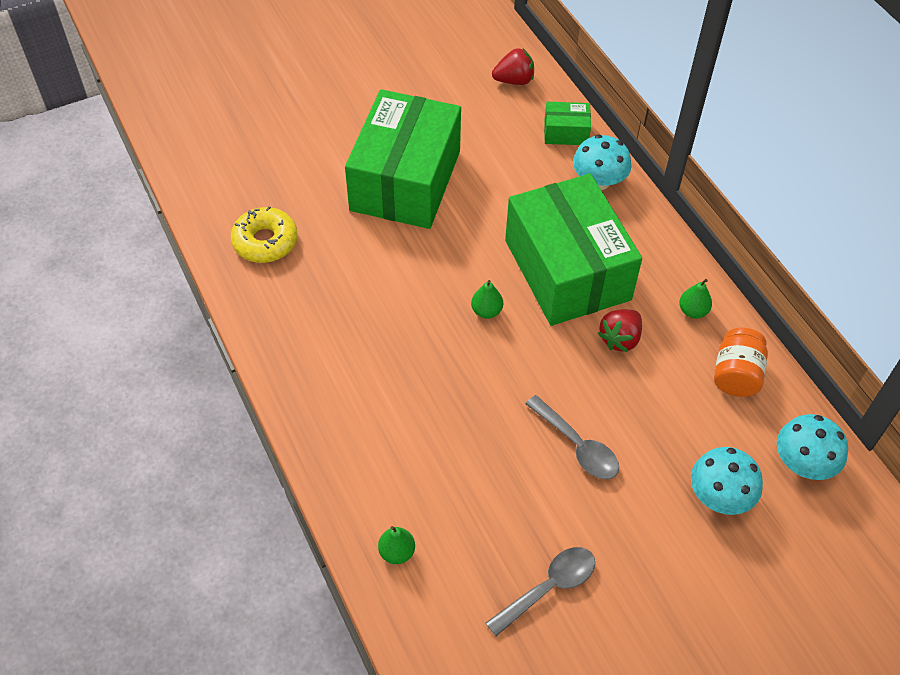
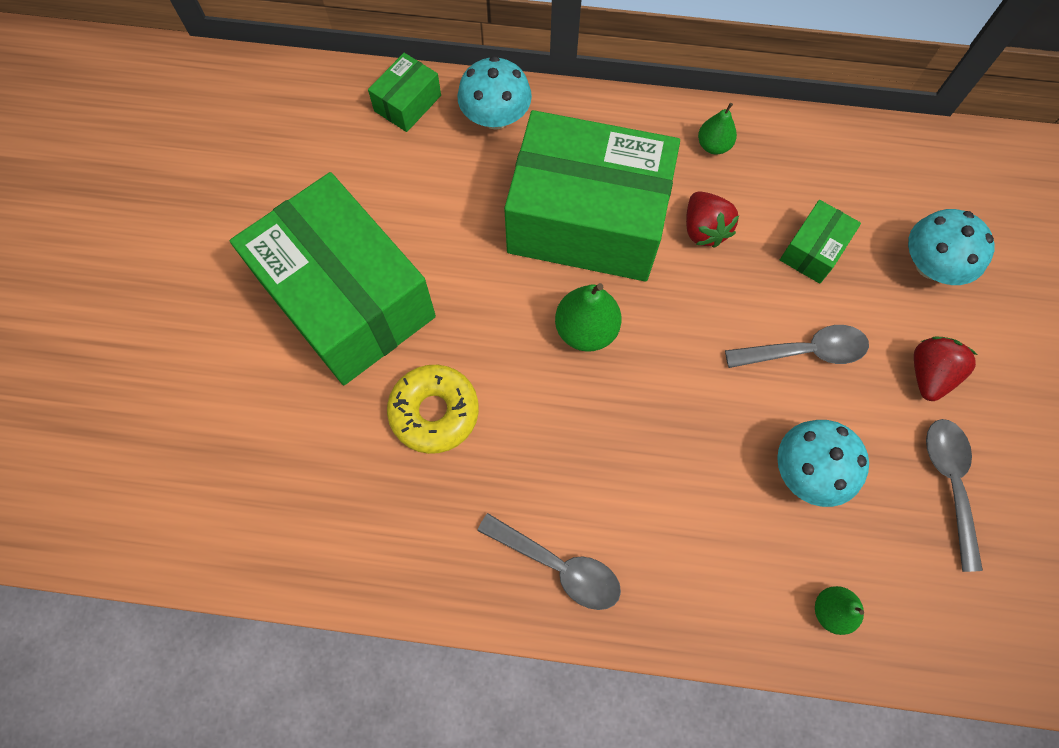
camera: 55 degrees left, 15 degrees up
yellow donut [231,206,298,263] -> yellow donut moved to [387,365,479,454]
green pear [471,280,503,319] -> green pear [555,283,621,352], size x1.59
red strawberry [492,48,534,85] -> red strawberry moved to [914,337,977,401]
orange jar [714,328,768,397] -> none
turquoise mushroom [777,414,848,480] -> turquoise mushroom moved to [777,420,869,507]
none -> grey spoon [477,513,621,610]
none -> green box [780,200,861,284]

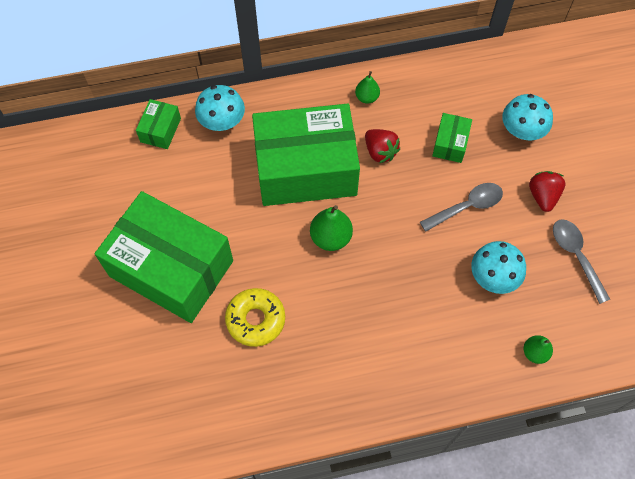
camera: 20 degrees left, 5 degrees down
grey spoon [477,513,621,610] -> none

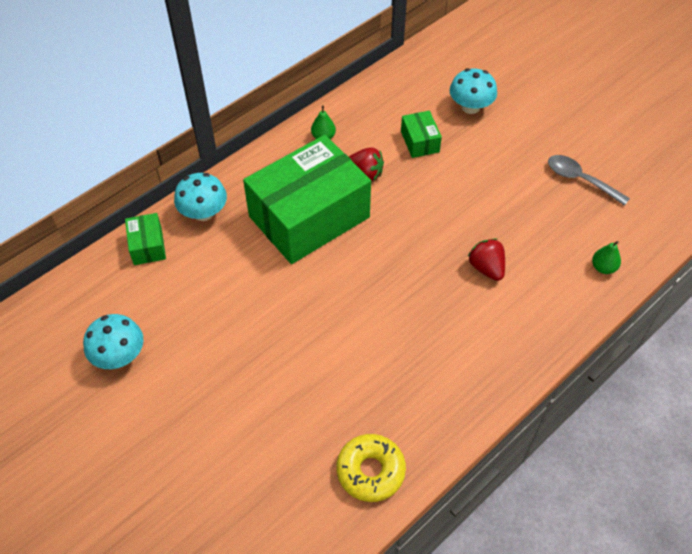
camera: 30 degrees left, 10 degrees down
green box [95,191,233,323] -> none
yellow donut [225,288,285,347] -> yellow donut moved to [337,434,406,502]
green pear [310,205,353,251] -> none
grey spoon [420,183,503,232] -> none
turquoise mushroom [471,241,526,294] -> turquoise mushroom moved to [83,314,144,369]
red strawberry [529,171,565,212] -> red strawberry moved to [468,239,505,281]

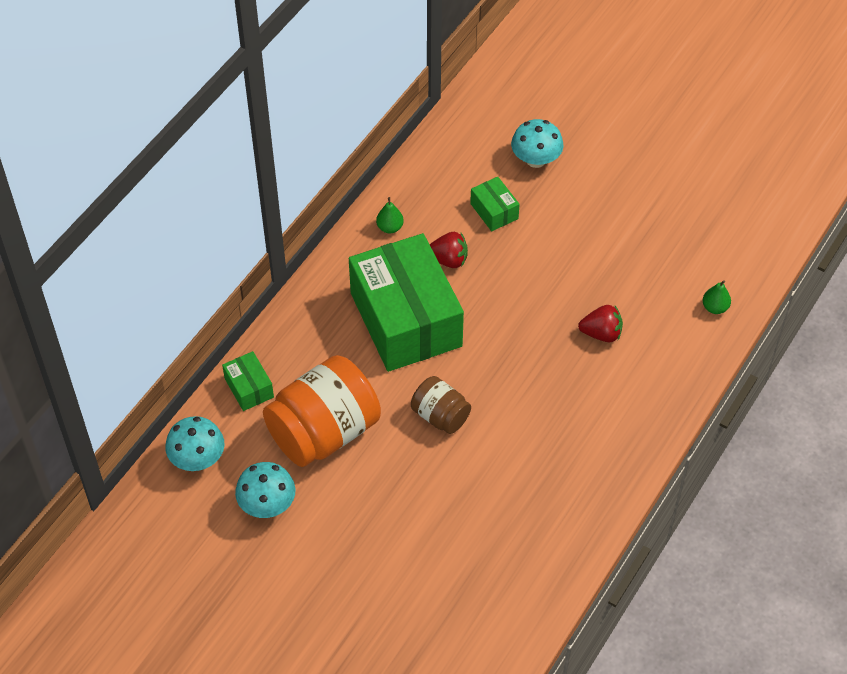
camera: 15 degrees left, 0 degrees up
turquoise mushroom [174,173,227,221] -> turquoise mushroom moved to [165,416,224,471]
green box [243,135,371,264] -> green box turned 60 degrees counterclockwise [349,233,464,372]
yellow donut [337,434,406,502] -> none
red strawberry [468,239,505,281] -> red strawberry turned 135 degrees clockwise [578,305,623,342]
grey spoon [548,155,630,206] -> none
none -> orange jar [263,355,381,467]
none -> brown jar [411,376,471,434]

